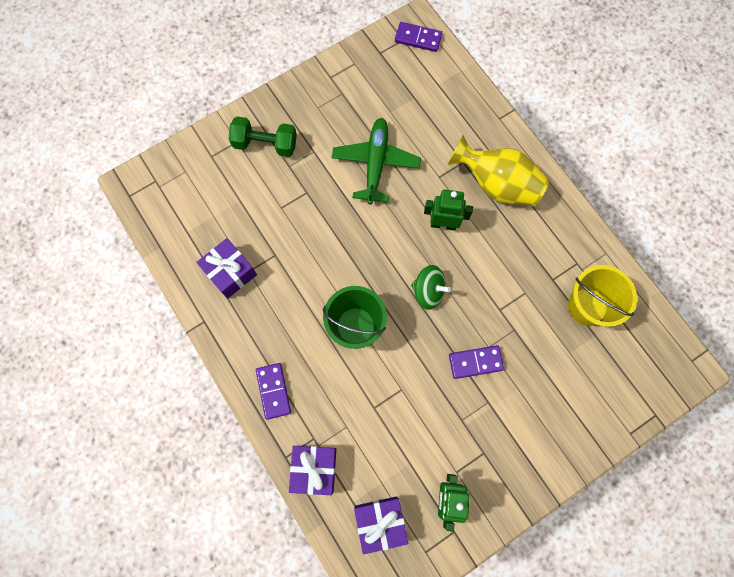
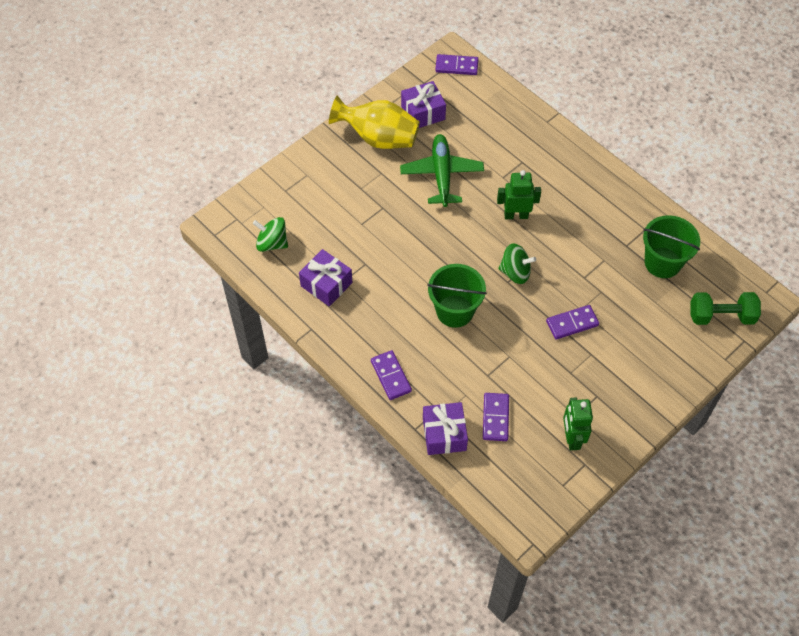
camera: 10 degrees left, 15 degrees down
green dumbbell [229,116,297,157] -> green dumbbell moved to [691,292,761,325]
purple gift [354,496,408,554] -> purple gift moved to [401,81,446,128]
yellow vase [448,135,549,206] -> yellow vase moved to [329,95,420,149]
yellow bucket [568,265,637,327] -> green bucket [643,215,700,278]
none -> green spinning top [253,217,288,252]
none -> purple domino [483,393,509,441]

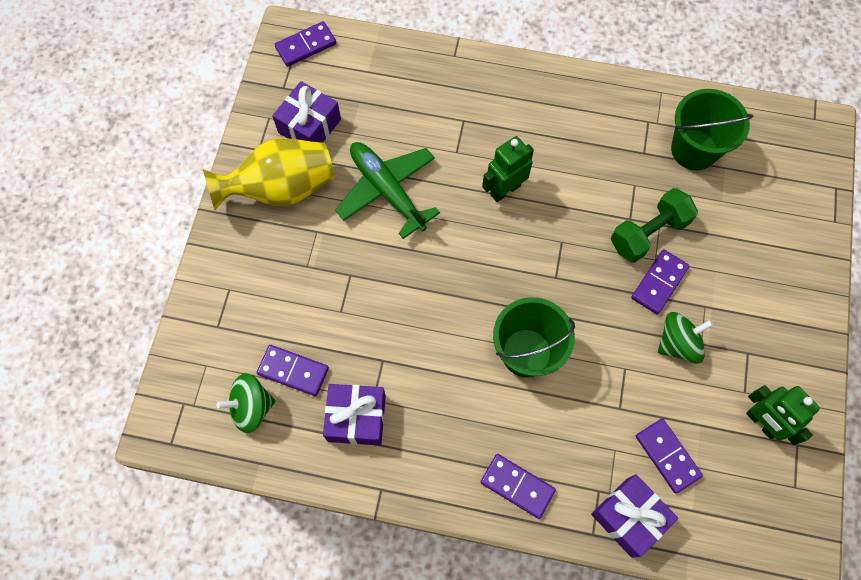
camera: 35 degrees left, 10 degrees up
green spinning top [498,244,536,284] -> green spinning top moved to [658,312,713,364]
green dumbbell [691,292,761,325] -> green dumbbell moved to [611,188,698,263]
none -> purple domino [257,345,329,396]

